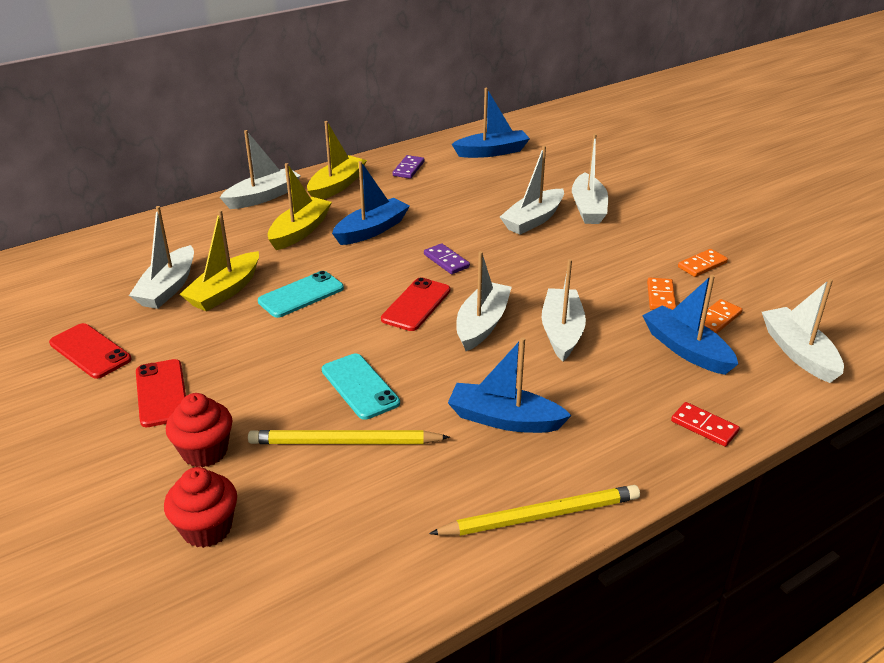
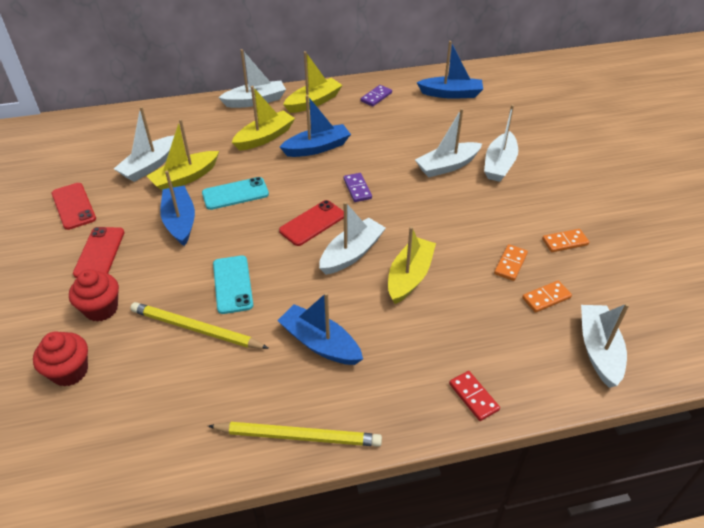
camera: 20 degrees right, 10 degrees up
white boat [542,259,586,361] -> yellow boat [388,226,436,304]
blue boat [642,275,738,375] -> blue boat moved to [160,171,195,246]

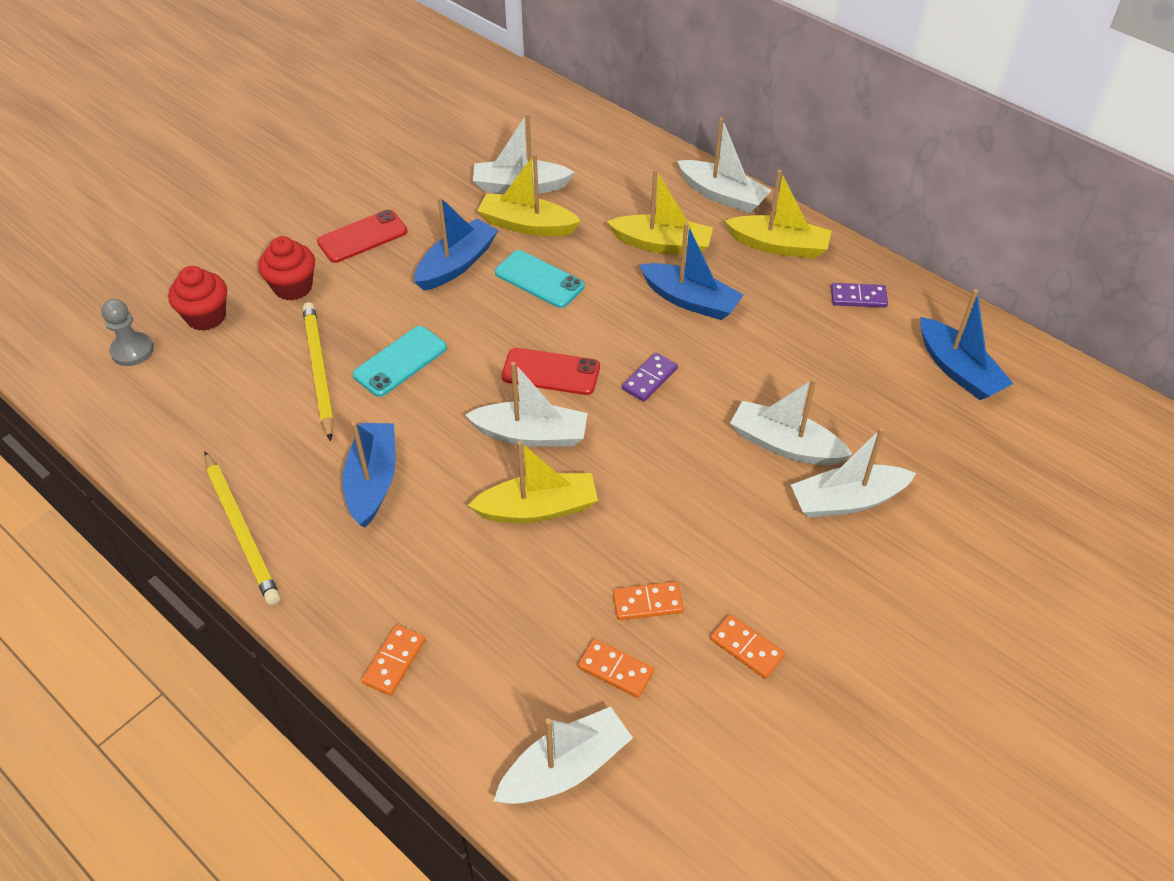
camera: 55 degrees right, 5 degrees up
red phone [52,183,96,230] -> none
red domino [449,371,500,421] -> orange domino [361,625,426,696]
none -> grey pawn [101,299,154,366]

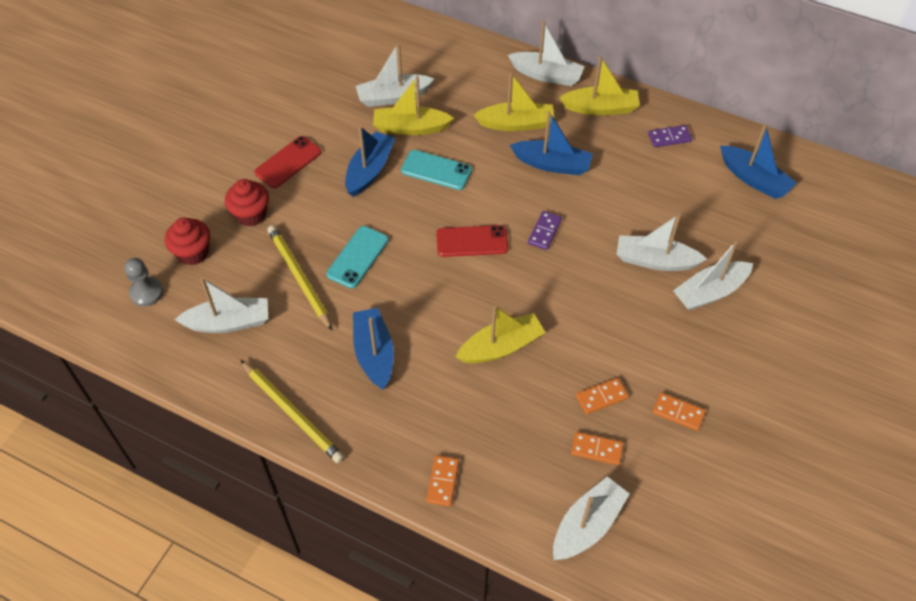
camera: 15 degrees left, 5 degrees up
white boat [465,362,587,447] -> white boat moved to [174,277,268,333]

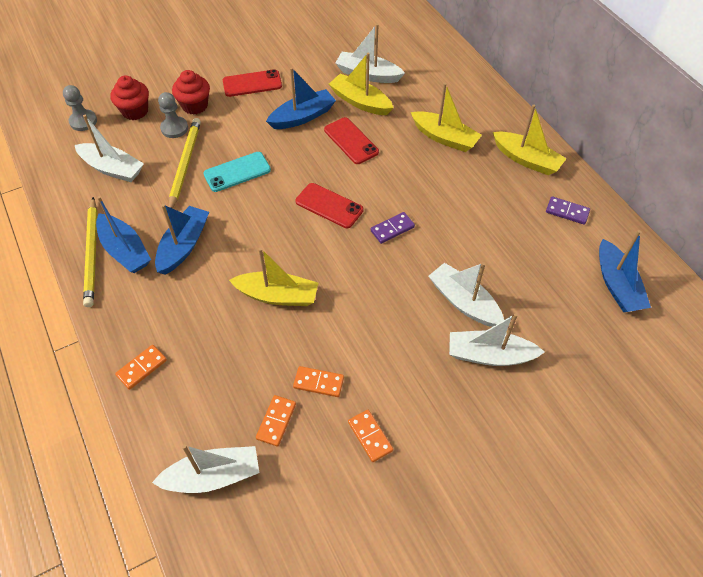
camera: 35 degrees right, 0 degrees up
turquoise phone [401,150,472,190] -> red phone [324,117,379,164]
white boat [508,21,585,86] -> none
blue boat [510,111,593,175] -> blue boat moved to [96,196,151,273]
orange domino [571,432,624,465] -> orange domino turned 60 degrees clockwise [256,395,296,447]
none -> grey pawn [158,92,188,138]

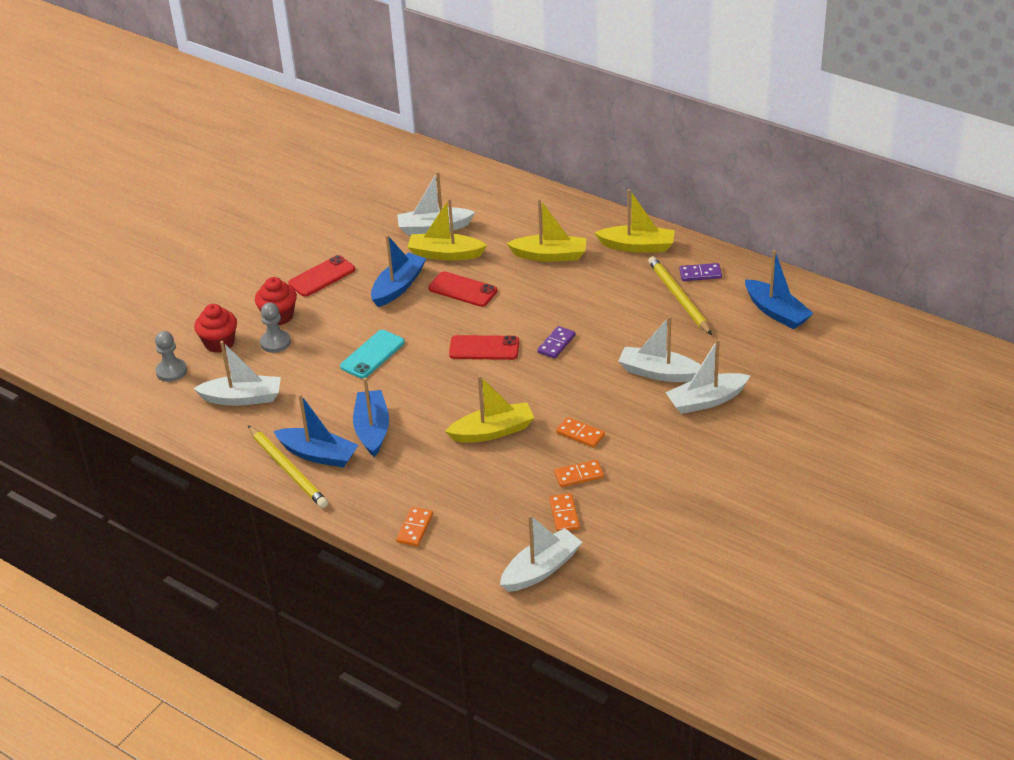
camera: 25 degrees left, 15 degrees down
yellow pencil [169,118,201,209] -> yellow pencil moved to [648,256,712,335]
orange domino [348,410,393,462] -> orange domino moved to [556,417,605,448]

